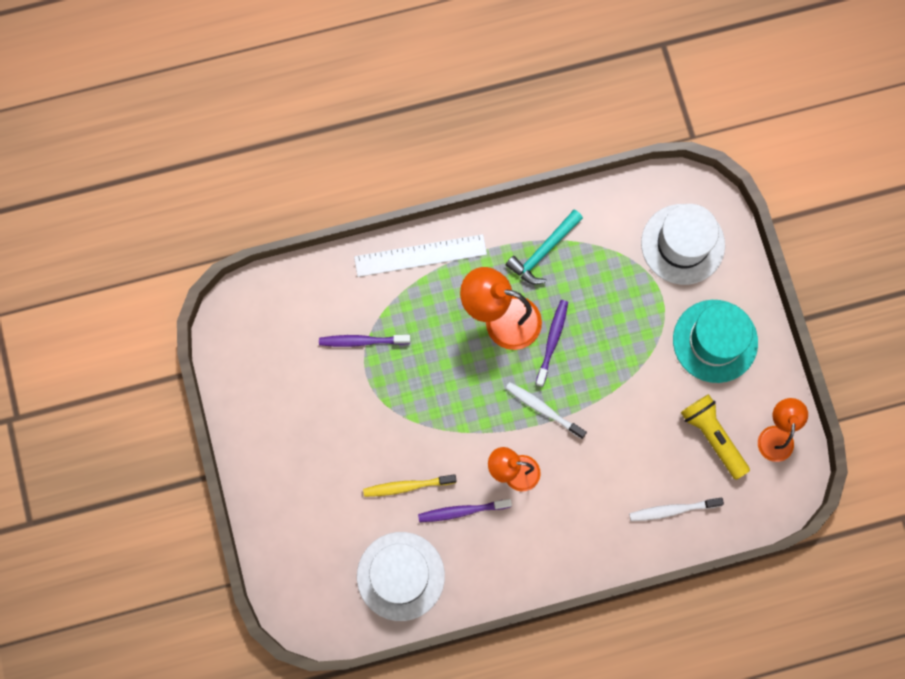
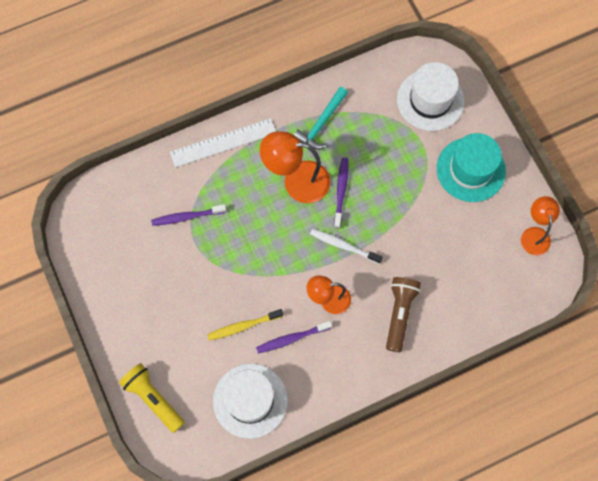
camera: 10 degrees left, 5 degrees down
white toothbrush [629,498,724,521] -> none
yellow flashlight [681,394,750,480] -> yellow flashlight moved to [119,363,185,433]
none -> brown flashlight [386,277,421,352]

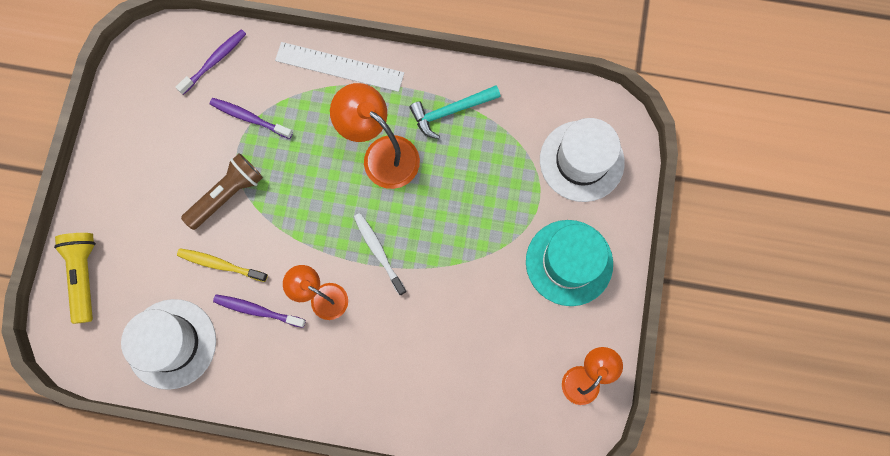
camera: 35 degrees right, 5 degrees up
purple toothbrush [334,157,348,228] -> purple toothbrush moved to [175,29,246,95]
brown flashlight [386,277,421,352] -> brown flashlight moved to [181,153,263,230]

